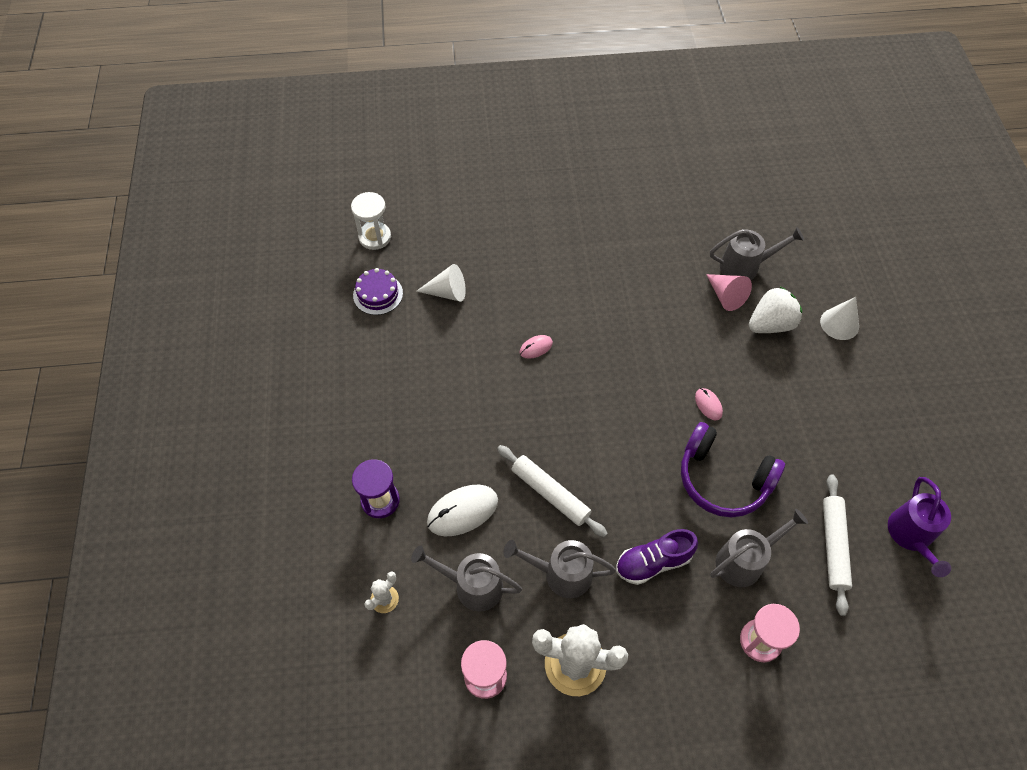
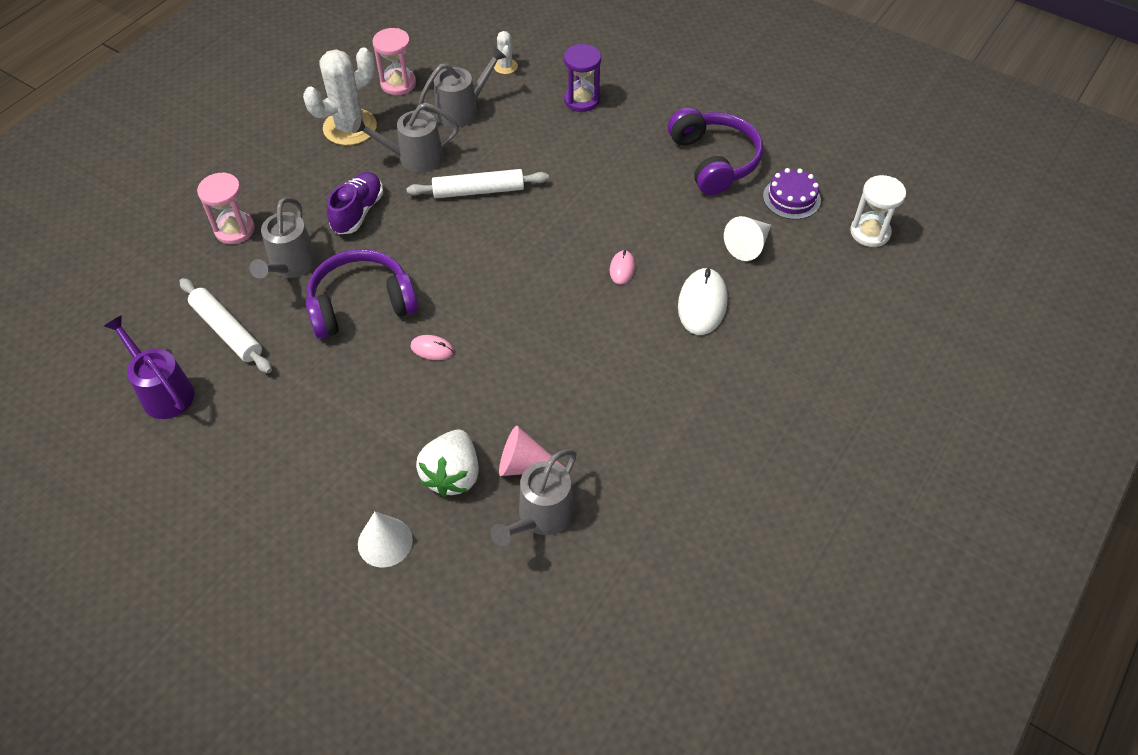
camera: 130 degrees right, 5 degrees down
white mouse [427,485,498,537] -> white mouse moved to [678,267,728,335]
grey watering can [503,540,616,598] -> grey watering can turned 150 degrees counterclockwise [352,103,459,173]
none -> purple headphones [668,107,763,195]

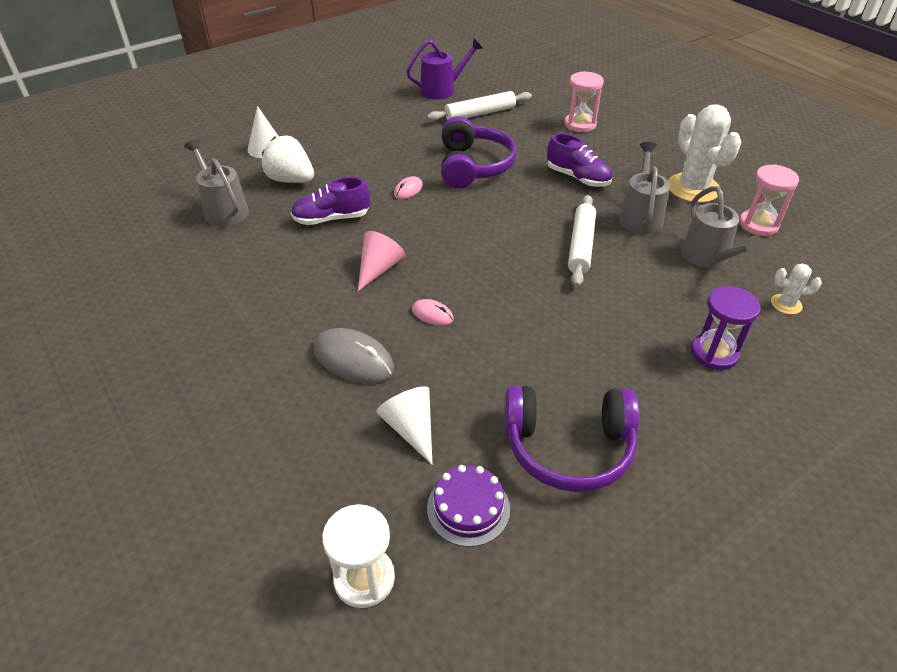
camera: 110 degrees right, 10 degrees down
grey watering can [250,197,317,278] -> none
pink cone [499,426,565,476] -> pink cone moved to [358,231,405,291]
white mouse [678,267,728,335] -> grey mouse [314,328,394,384]
none -> purple shoe [291,177,370,225]

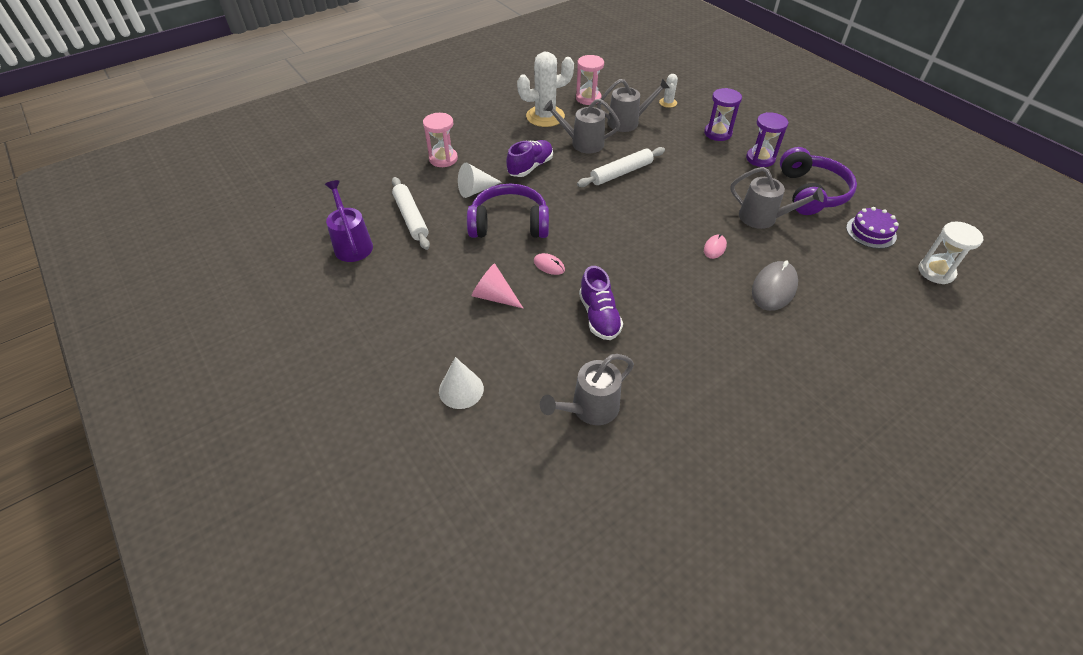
camera: 90 degrees left, 5 degrees up
white strawberry [262,136,314,183] -> none
pink cone [358,231,405,291] -> pink cone moved to [471,263,523,308]
white cone [376,386,433,465] -> white cone moved to [458,163,502,198]
white rolling pin [568,195,596,287] -> white rolling pin turned 45 degrees counterclockwise [577,147,665,187]
none -> grey watering can [730,167,824,229]
none -> purple hourglass [746,112,788,167]

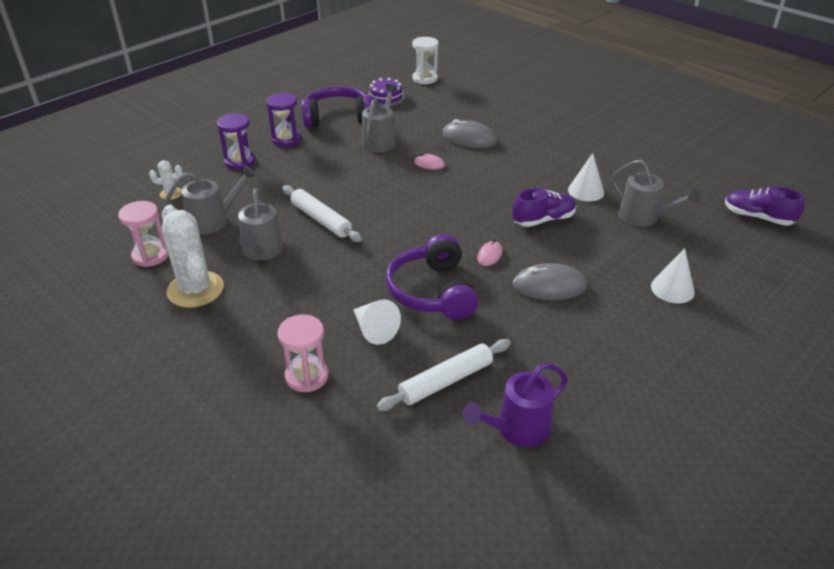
camera: 100 degrees left, 10 degrees down
pink cone [471,263,523,308] -> grey mouse [513,263,587,300]
purple shoe [506,140,553,177] -> purple shoe moved to [725,187,805,226]
grey watering can [597,78,670,132] -> grey watering can turned 90 degrees clockwise [164,165,256,234]
none -> white cone [568,153,604,202]

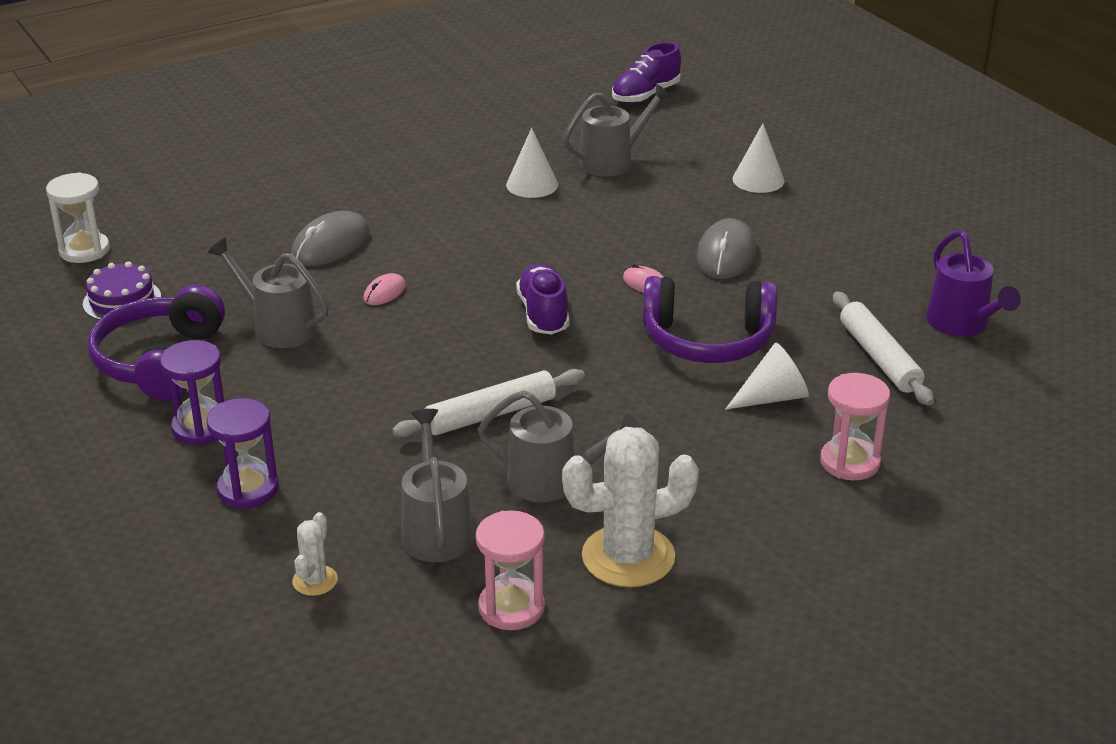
camera: 75 degrees left, 5 degrees down
purple shoe [512,188,576,227] -> purple shoe moved to [516,264,569,335]

